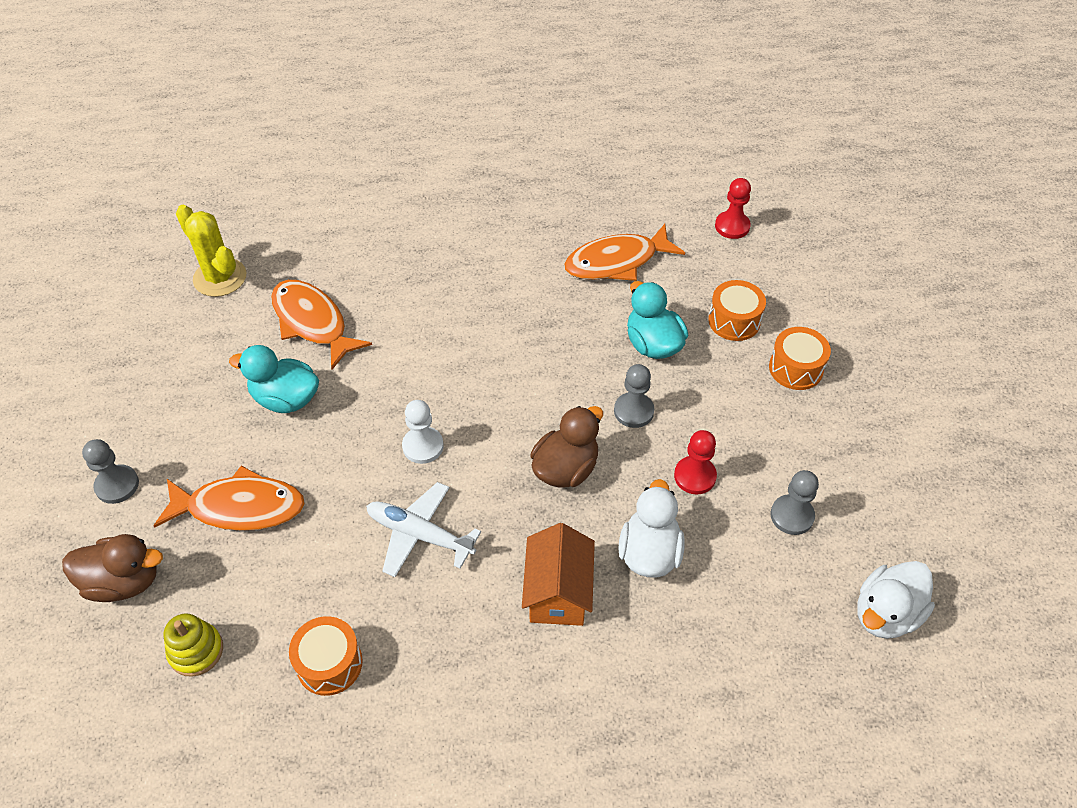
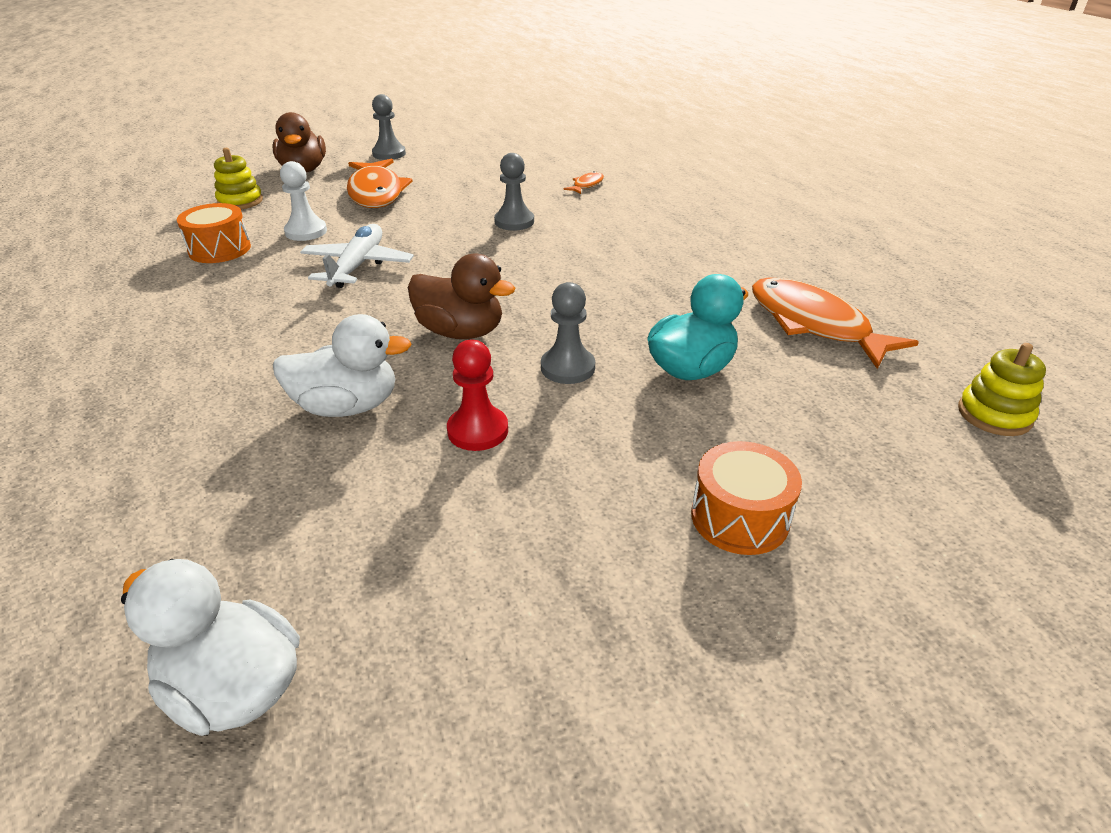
camera: 75 degrees right, 15 degrees down
yellow cactus [176,205,246,297] -> none
turquoise duck [229,345,319,413] -> none
orange fish [271,280,372,370] -> orange fish [563,171,604,194], size x0.44
white pawn [402,400,444,464] -> white pawn moved to [280,161,327,241]
orange house [522,523,595,626] -> none
orange drum [708,280,766,341] -> none
red pawn [715,178,751,239] -> yellow stacking toy [958,343,1046,436]
grey pawn [770,470,819,535] -> grey pawn moved to [494,153,534,231]

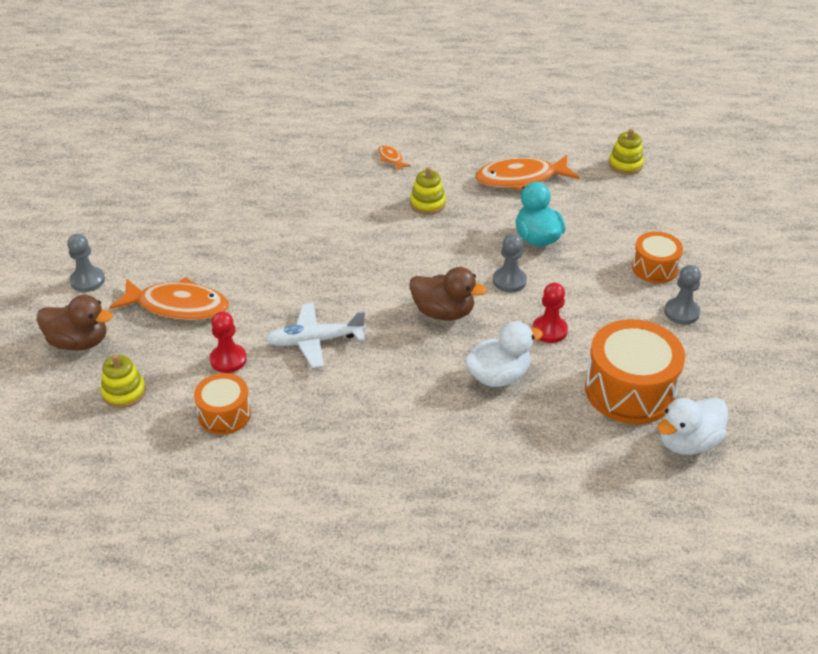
camera: 65 degrees left, 5 degrees up
white duck [273,314,412,417] -> white duck turned 45 degrees clockwise [465,321,543,387]
white pawn [280,161,327,241] -> red pawn [210,311,247,373]
white plane [300,224,414,288] -> white plane turned 45 degrees counterclockwise [265,303,366,368]
brown duck [408,253,515,339] -> brown duck turned 60 degrees clockwise [409,267,487,320]
grey pawn [494,153,534,231] -> grey pawn moved to [664,265,701,325]
orange fish [563,171,604,194] -> orange fish moved to [378,145,411,171]
none -> yellow stacking toy [410,167,446,215]
none -> orange drum [585,319,685,424]

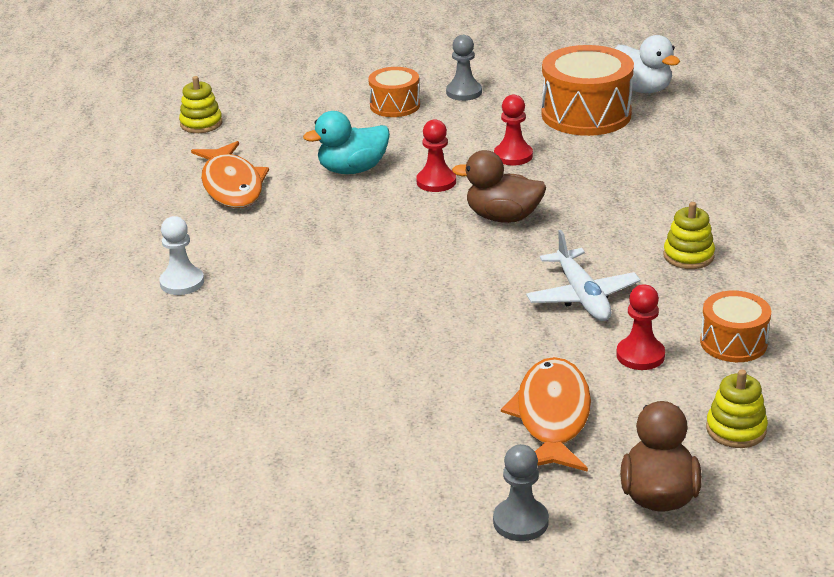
camera: 95 degrees left, 10 degrees down
orange fish [378,145,411,171] -> white pawn [159,216,204,295]
brown duck [409,267,487,320] -> brown duck turned 90 degrees counterclockwise [452,150,546,223]
yellow stacking toy [410,167,446,215] -> yellow stacking toy moved to [663,202,715,269]
white duck [465,321,543,387] -> none
grey pawn [493,234,527,292] -> red pawn [416,119,456,192]

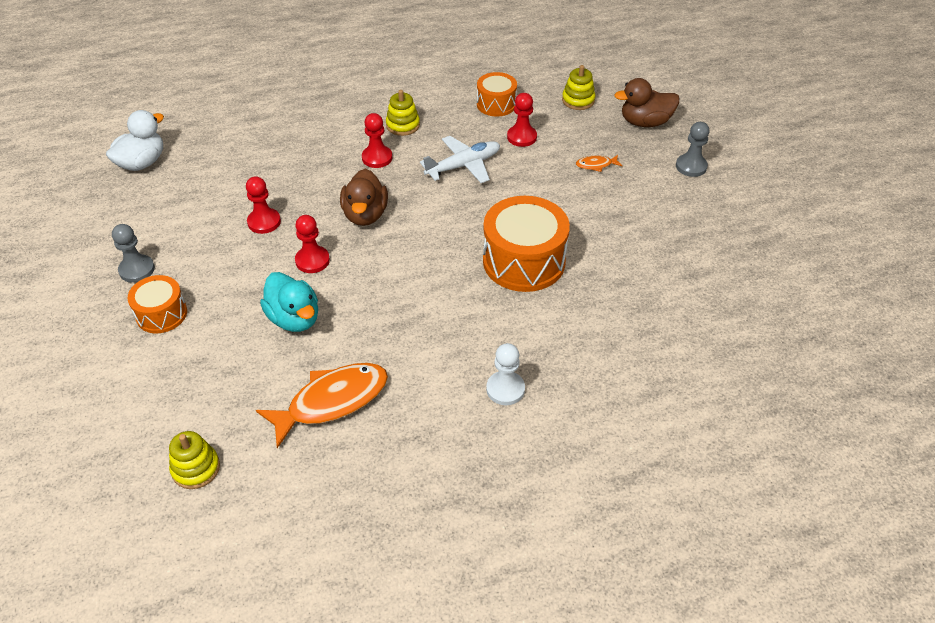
camera: 105 degrees left, 15 degrees up
orange fish [501,357,591,472] -> orange fish [576,155,622,172], size x0.44
orange drum [542,45,634,136] -> orange drum moved to [483,196,570,292]
none -> red pawn [362,113,392,168]

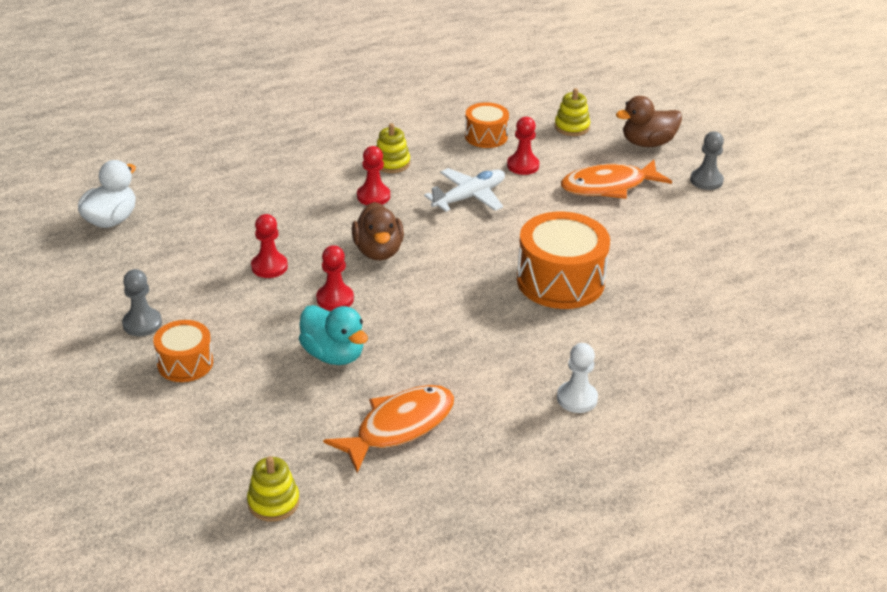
camera: 10 degrees left, 10 degrees down
orange fish [576,155,622,172] -> orange fish [561,160,672,199], size x2.27

